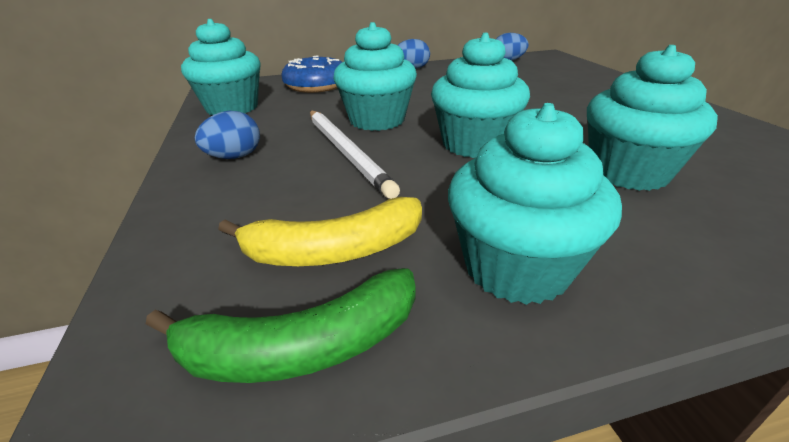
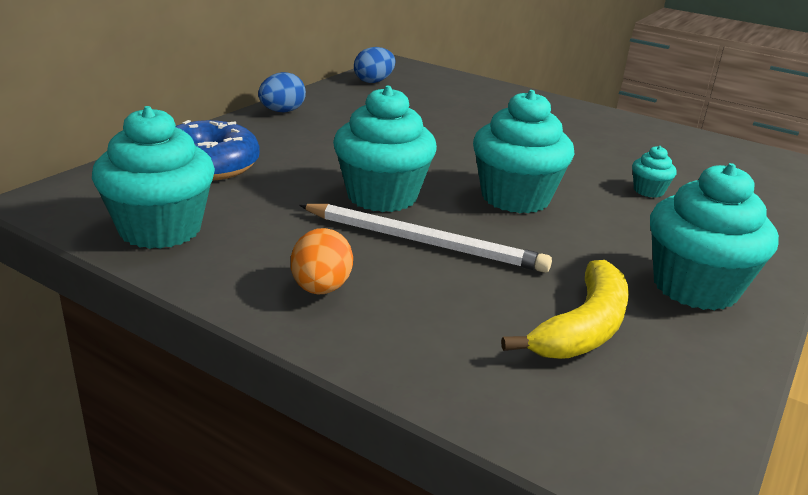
camera: 45 degrees left, 5 degrees down
green banana [146,268,415,383] -> none
blue egg [195,111,260,159] -> orange egg [291,228,353,294]
turquoise cupcake [587,45,718,191] -> turquoise cupcake [632,146,677,198], size x0.46

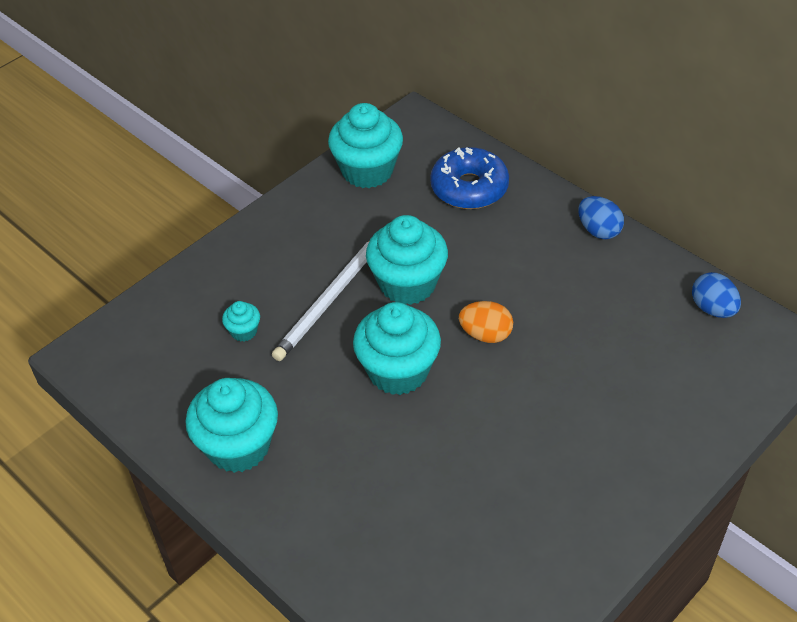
camera: 105 degrees right, 20 degrees up
orange egg [291,228,353,294] -> orange egg moved to [459,301,513,343]
yellow banana [501,260,629,359] -> none
turquoise cupcake [632,146,677,198] -> turquoise cupcake moved to [222,301,260,341]

